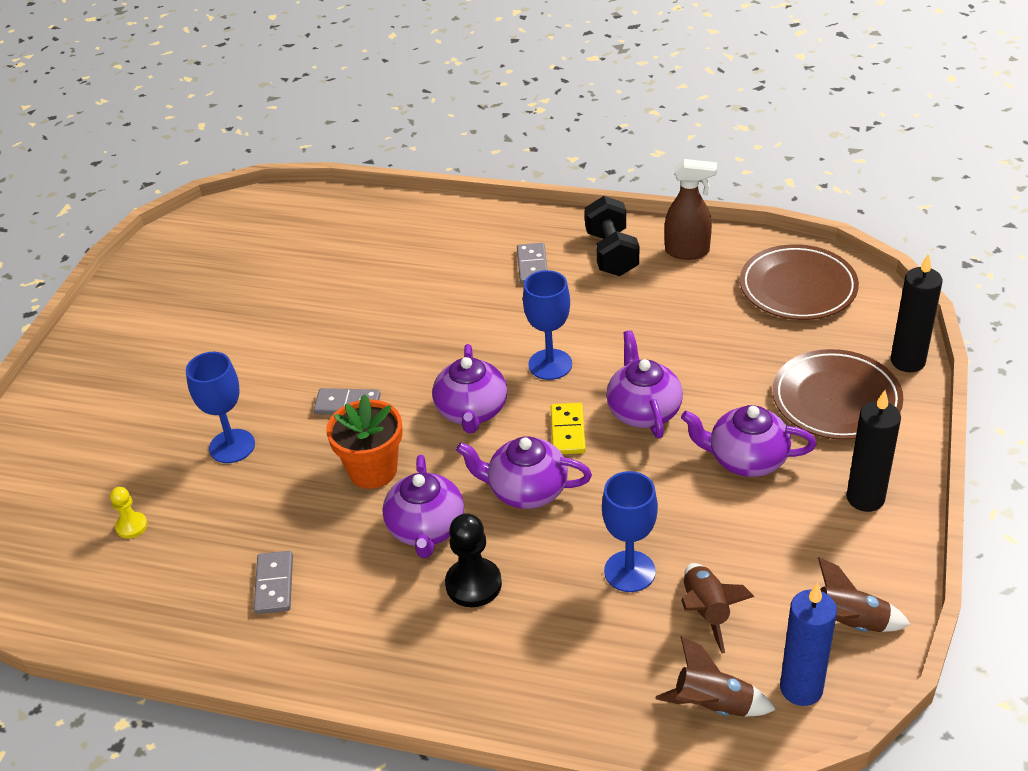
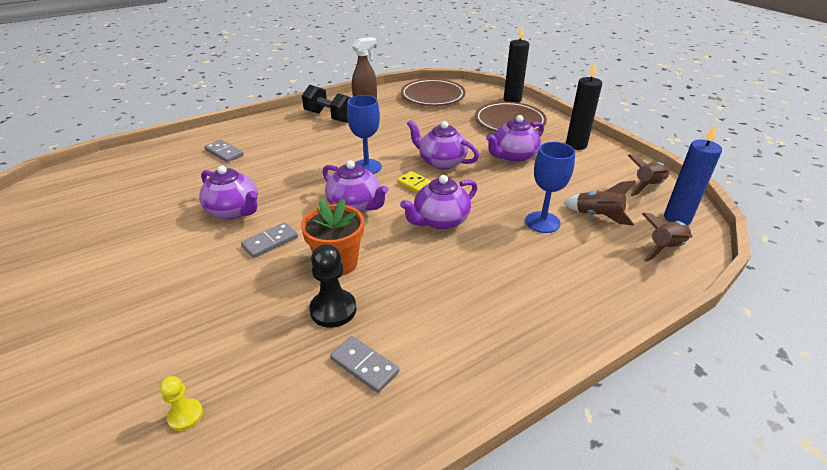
camera: 50 degrees left, 5 degrees down
blue goblet [186,352,255,463] -> none
purple teapot [383,455,464,558] -> purple teapot moved to [199,165,258,219]
black pawn [445,513,502,607] -> black pawn moved to [309,244,357,328]
grey domino [517,243,548,284] -> grey domino moved to [204,139,244,163]

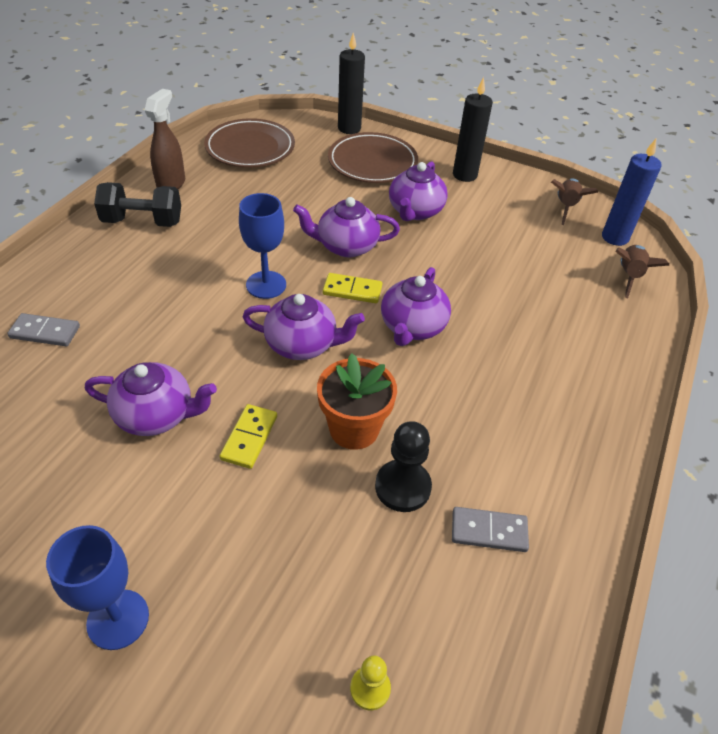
camera: 35 degrees left, 10 degrees up
grey domino [241,222,298,258] -> yellow domino [220,404,277,469]
blue goblet [525,142,575,233] -> blue goblet moved to [46,525,149,650]
brown rocket [563,180,636,226] -> none

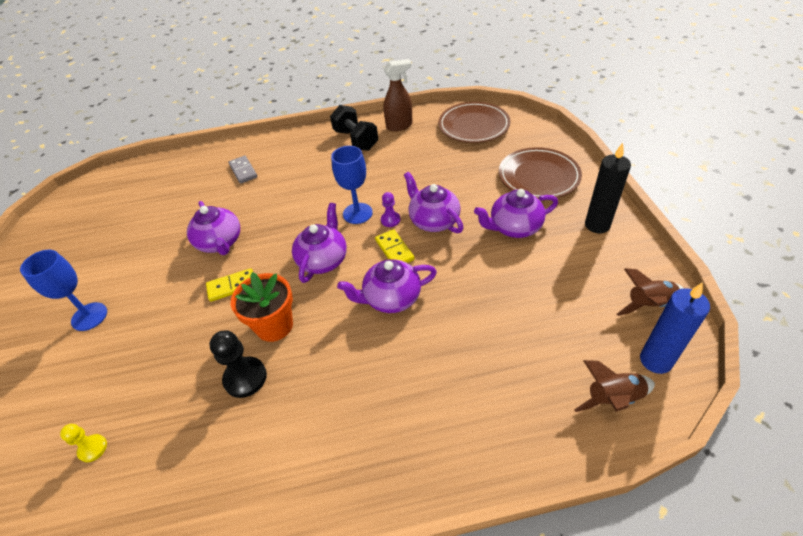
camera: 60 degrees right, 0 degrees up
purple teapot [242,294,365,360] -> purple teapot turned 135 degrees counterclockwise [292,203,347,283]
black candle [338,33,365,134] -> none
grey domino [452,507,529,552] -> none
none -> purple pawn [381,192,400,227]

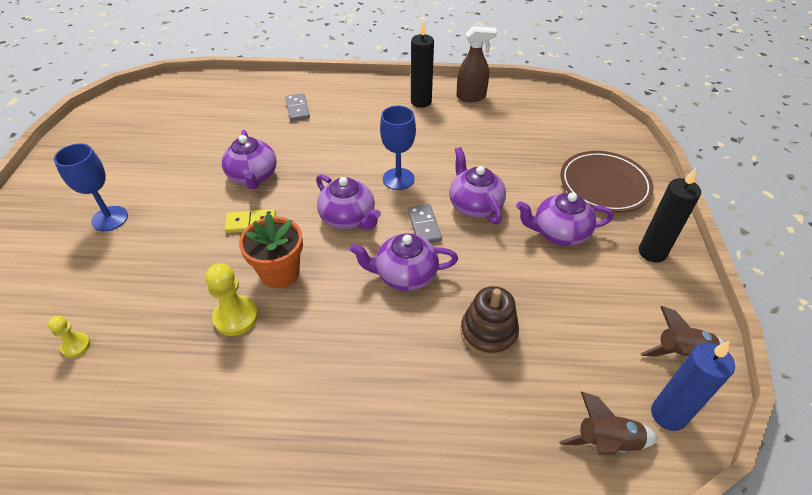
camera: 10 degrees right, 0 degrees up
black pawn [209,330,267,398] -> yellow pawn [205,263,259,336]
purple teapot [292,203,347,283] -> purple teapot turned 105 degrees clockwise [316,174,381,230]
black dumbbell [330,105,378,151] -> black candle [411,21,434,108]
yellow domino [375,229,415,263] -> grey domino [408,204,442,243]
purple pawn [381,192,400,227] -> none
brown plate [439,102,510,143] -> none
none -> brown stacking toy [460,286,519,357]

